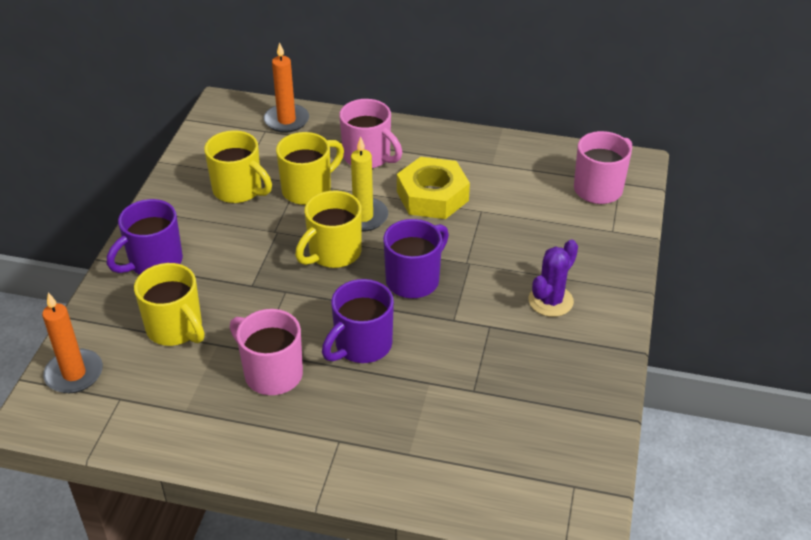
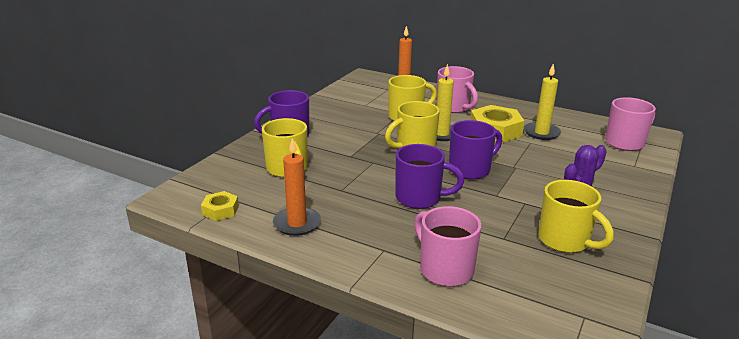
camera: 15 degrees right, 15 degrees down
orange candle [42,292,103,393] -> orange candle moved to [273,138,321,236]
yellow mug [204,130,272,203] -> yellow mug moved to [538,180,614,253]
pink mug [230,309,303,395] -> pink mug moved to [414,206,482,287]
purple mug [322,279,394,363] -> purple mug turned 135 degrees counterclockwise [396,144,464,209]
none -> yellow nut [201,191,239,221]
none -> yellow candle [524,64,561,140]

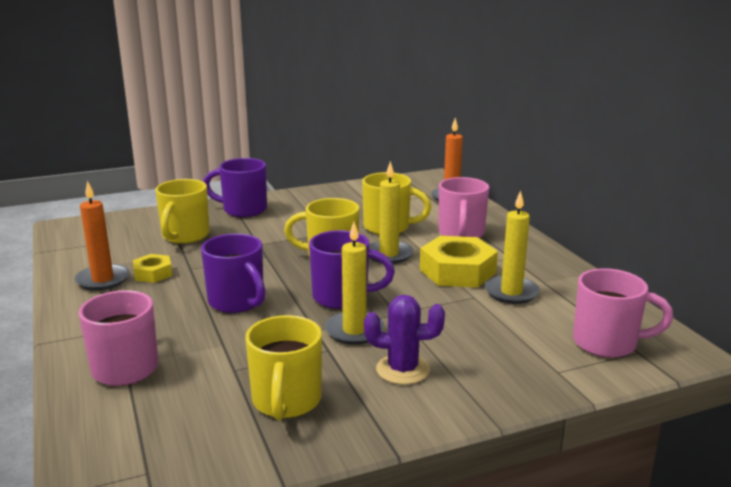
camera: 40 degrees right, 5 degrees down
yellow nut [201,191,239,221] -> yellow nut moved to [133,254,172,283]
none -> yellow candle [325,222,384,345]

